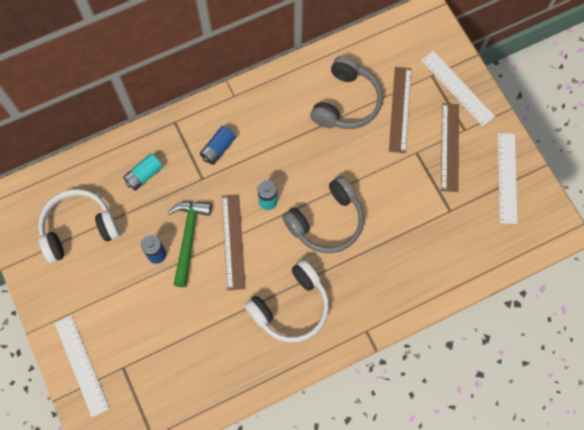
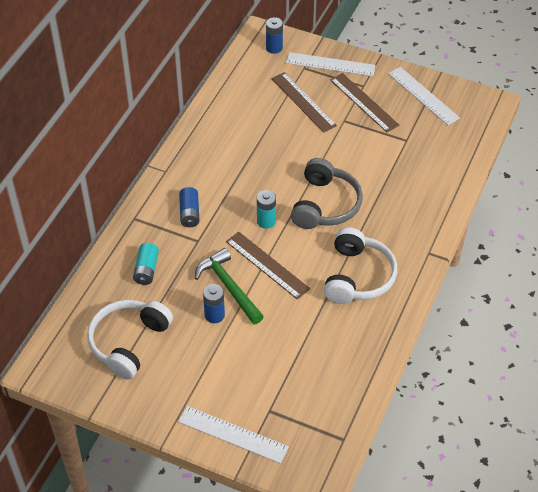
camera: 40 degrees left, 20 degrees down
grey headphones [310,56,383,129] -> none
none -> blue battery [266,17,283,54]

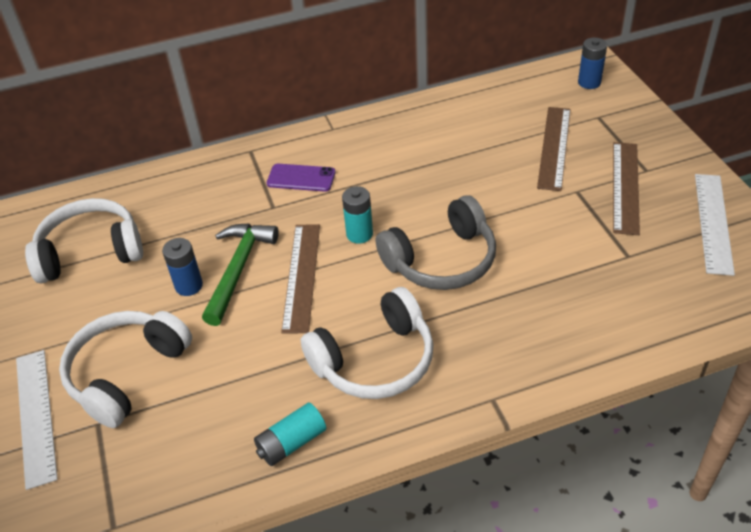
camera: 50 degrees right, 5 degrees down
turquoise battery [133,243,159,285] -> turquoise battery moved to [254,403,326,466]
blue battery [179,187,199,227] -> purple phone [267,164,336,192]
white ruler [286,52,376,76] -> none
none -> white headphones [59,311,192,428]

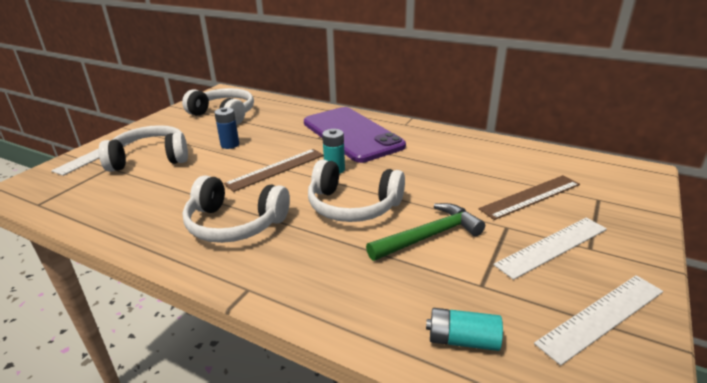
camera: 45 degrees right, 15 degrees down
green hammer [202,223,279,326] -> green hammer moved to [366,203,485,261]
turquoise battery [254,403,326,466] -> turquoise battery moved to [426,308,503,351]
purple phone [267,164,336,192] -> purple phone [304,107,406,163], size x2.40
grey headphones [376,196,496,290] -> white headphones [308,159,405,222]
blue battery [578,37,607,89] -> none
brown ruler [613,142,640,235] -> white ruler [494,217,607,280]

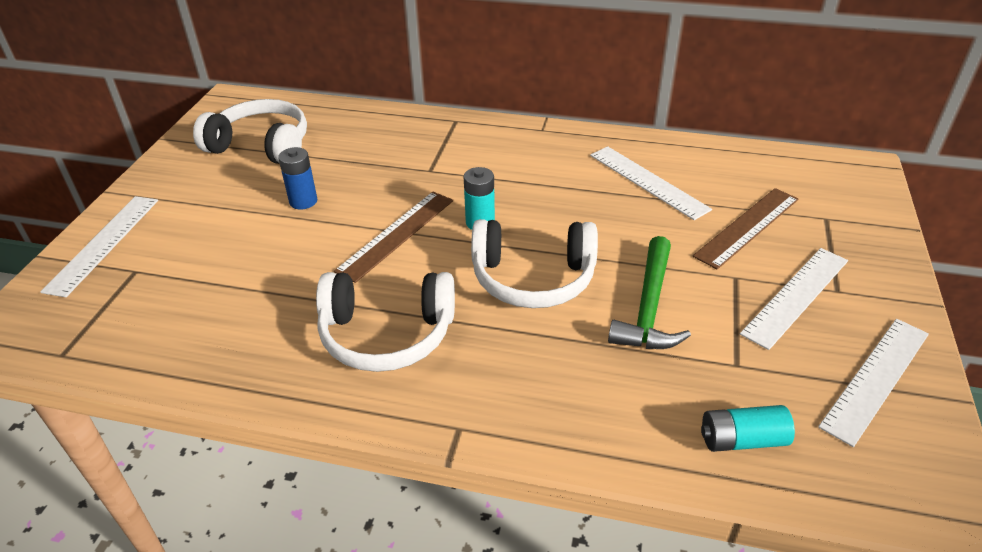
camera: 15 degrees left, 10 degrees up
white headphones [99,125,188,172] -> none
purple phone [304,107,406,163] -> none
green hammer [366,203,485,261] -> green hammer turned 150 degrees clockwise [608,236,691,349]
none -> white ruler [590,146,712,220]

